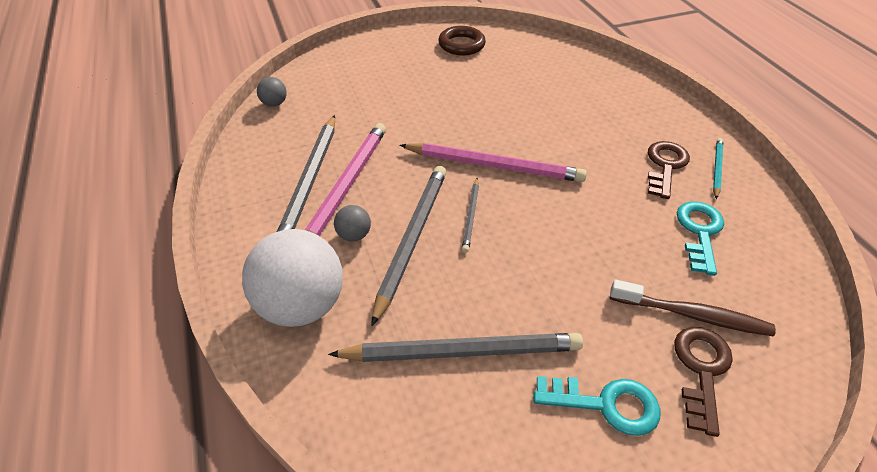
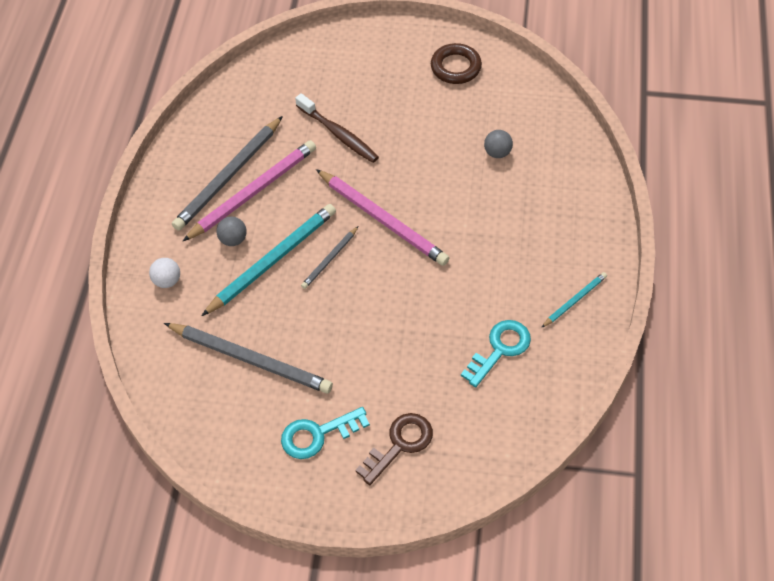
camera: 30 degrees right, 10 degrees up
white ball [242,229,343,327] -> white ball [149,258,180,288], size x0.43
grey ball [257,77,287,107] -> grey ball moved to [484,130,513,158]
grey pencil [371,166,446,326] -> turquoise pencil [202,204,336,316]
turquoise key [534,376,660,436] -> turquoise key turned 120 degrees clockwise [281,407,370,459]
brown toothbrush [610,280,776,336] -> brown toothbrush moved to [295,93,379,163]
brown key [648,141,690,199] -> none

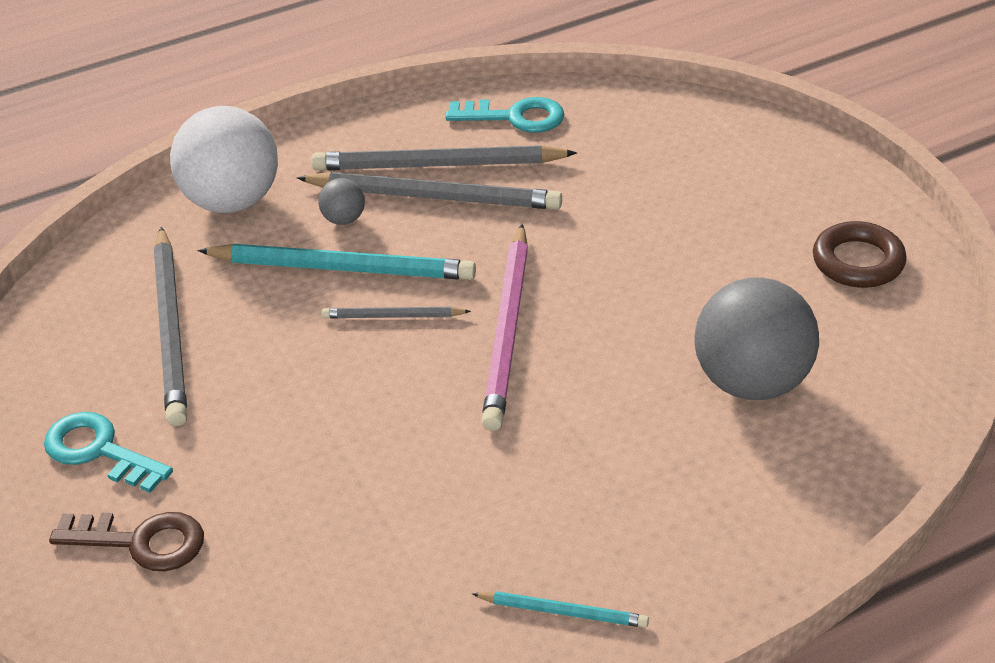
camera: 55 degrees right, 15 degrees down
white ball [149,258,180,288] -> white ball [170,106,278,213], size x2.30
pink pencil [182,140,316,242] -> grey pencil [297,172,562,210]
brown toothbrush [295,93,379,163] -> none
turquoise key [461,320,531,387] -> turquoise key moved to [446,97,564,133]
grey ball [484,130,513,158] -> grey ball [694,278,819,400], size x2.30

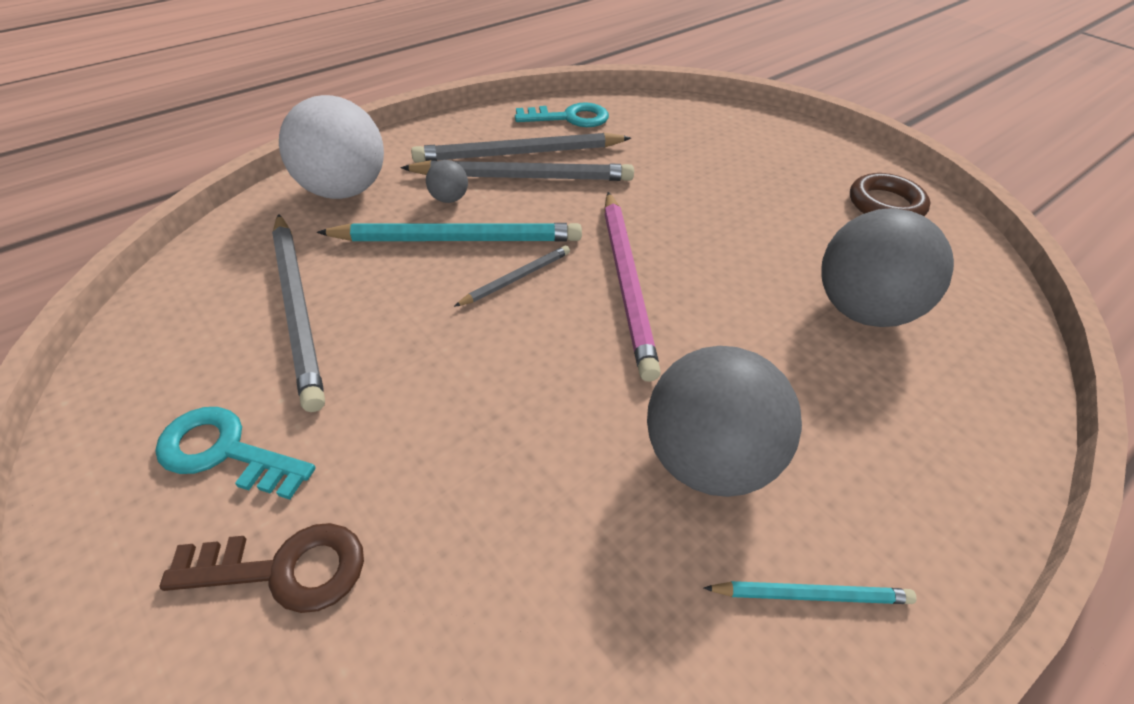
camera: 15 degrees left, 5 degrees up
grey pencil [322,307,471,318] -> grey pencil turned 150 degrees clockwise [454,245,570,307]
none -> grey ball [647,346,802,497]

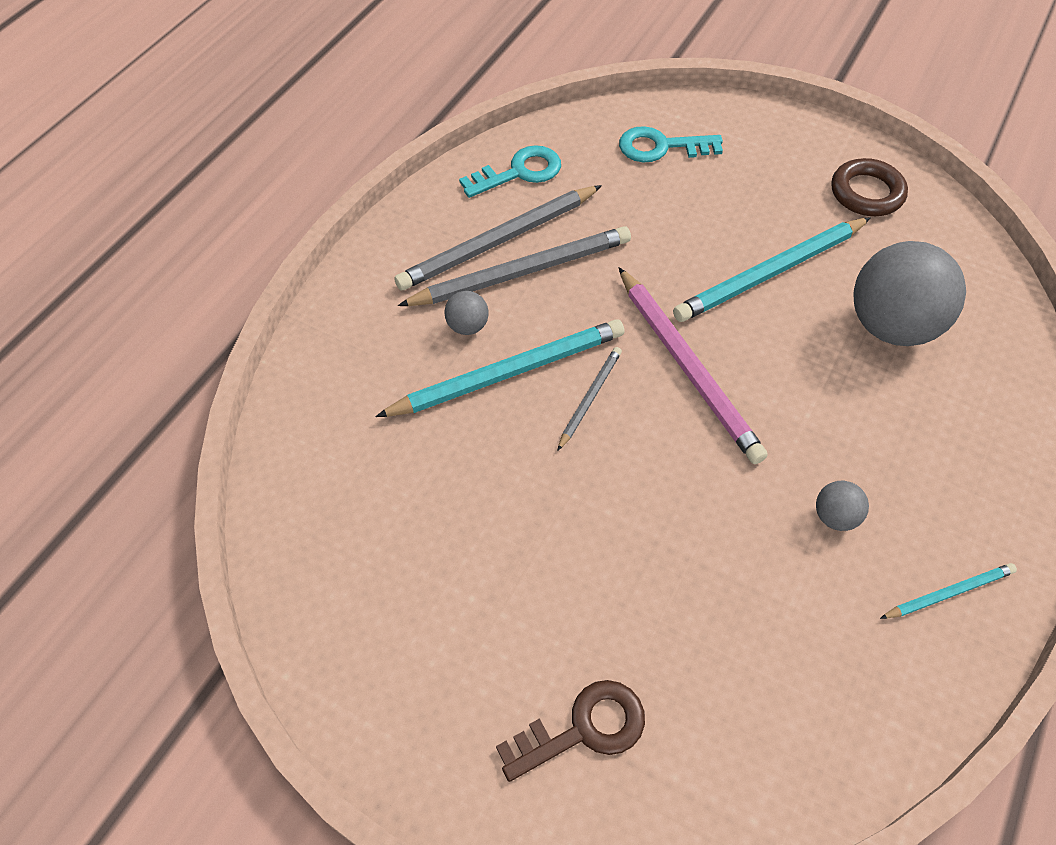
camera: 20 degrees left, 10 degrees up
turquoise key [155,407,315,500] -> turquoise key moved to [619,126,723,162]
grey pencil [272,214,325,412] -> none
white ball [279,95,384,199] -> none
grey ball [647,346,802,497] -> grey ball [816,481,869,531], size x0.43
none -> turquoise pencil [673,217,871,322]

